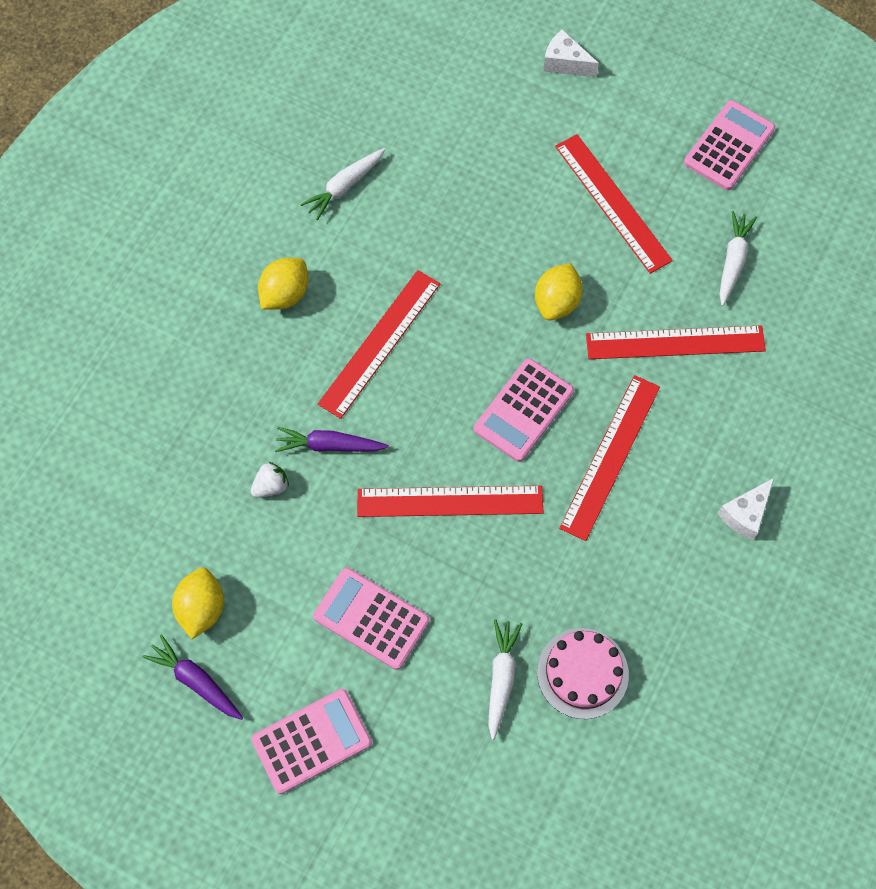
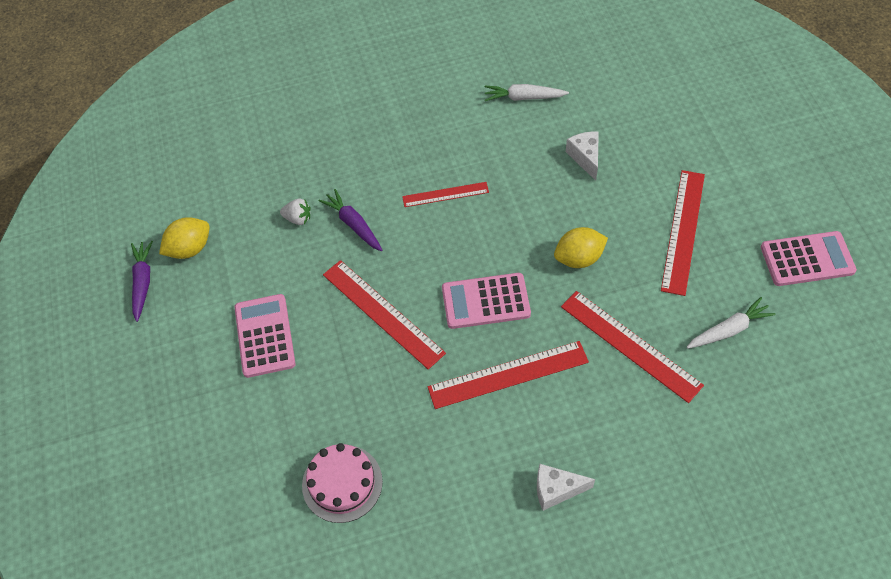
camera: 50 degrees right, 10 degrees down
pink calculator [251,689,372,794] -> none
yellow lemon [258,258,308,310] -> none
red ruler [318,270,440,419] -> red ruler [402,182,489,207], size x0.60
white carrot [488,619,522,740] -> none
white cheese [543,29,599,77] -> white cheese moved to [566,131,599,181]

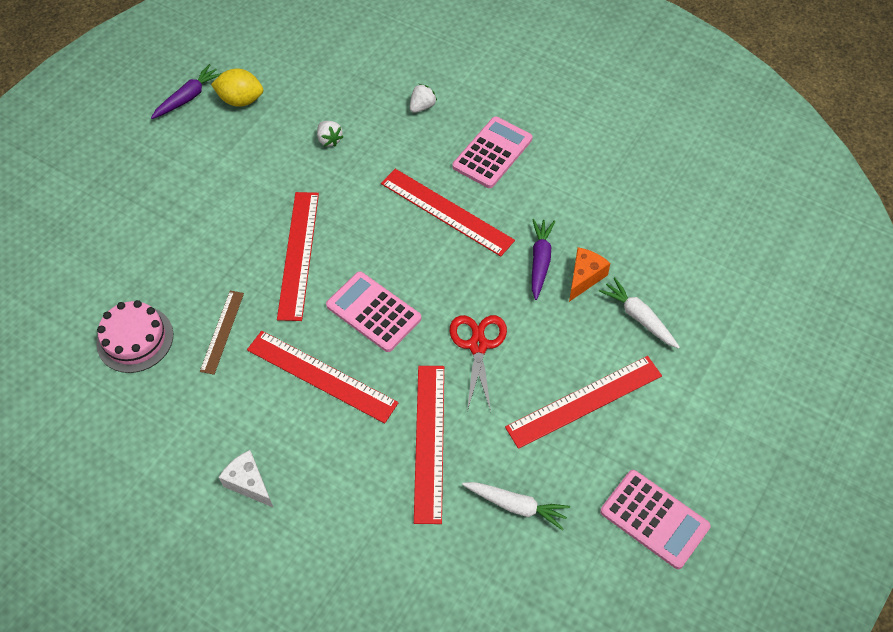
camera: 45 degrees right, 0 degrees up
pink calculator [234,294,296,378] -> pink calculator moved to [453,116,532,188]
purple carrot [319,189,382,251] -> purple carrot moved to [532,219,555,300]
red ruler [402,182,489,207] -> red ruler [381,169,515,257], size x1.68
white carrot [485,84,569,101] -> white carrot moved to [599,277,680,349]
yellow lemon [554,227,608,268] -> red scissors [449,315,507,411]
white cheese [566,131,599,181] -> orange cheese [569,247,610,302]
none -> brown ruler [200,291,244,375]
none -> white strawberry [410,84,437,113]

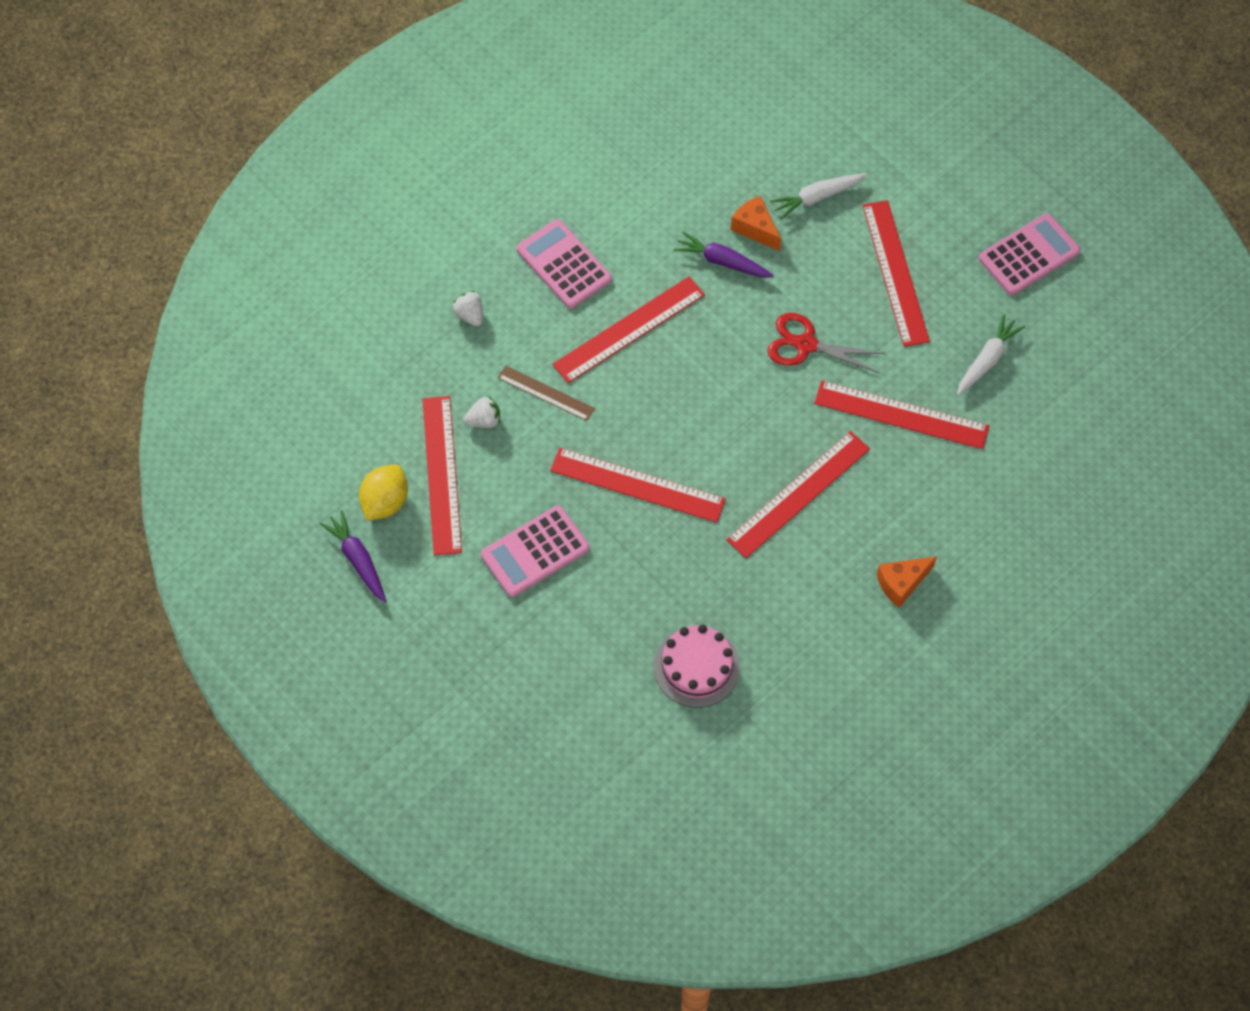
camera: 75 degrees left, 5 degrees up
brown ruler [200,291,244,375] -> brown ruler moved to [498,365,595,421]
white cheese [218,450,274,508] -> orange cheese [877,556,937,608]
pink calculator [326,271,421,352] -> pink calculator moved to [481,505,590,597]
none -> red ruler [423,396,462,556]

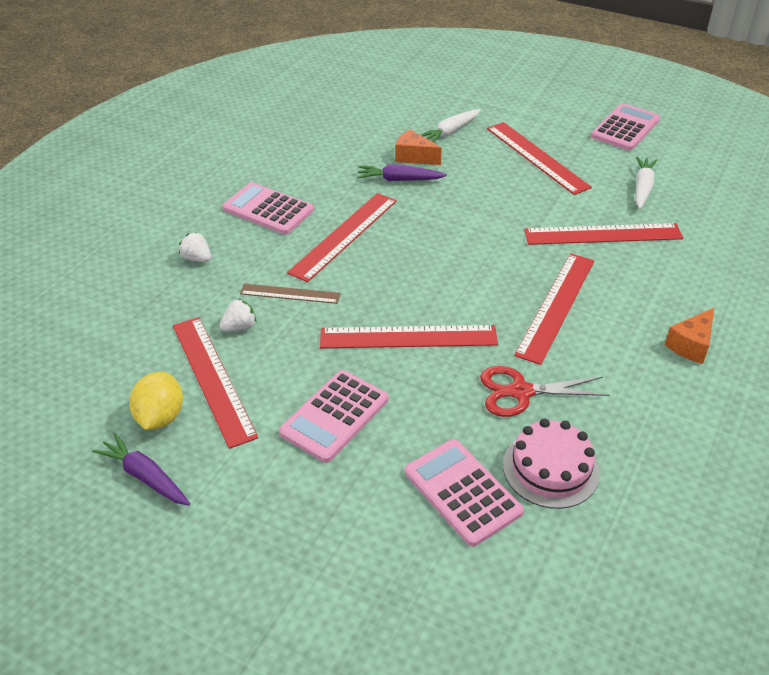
camera: 20 degrees left, 20 degrees down
red scissors [767,313,885,373] -> red scissors moved to [480,366,609,417]
none -> pink calculator [405,439,524,547]

